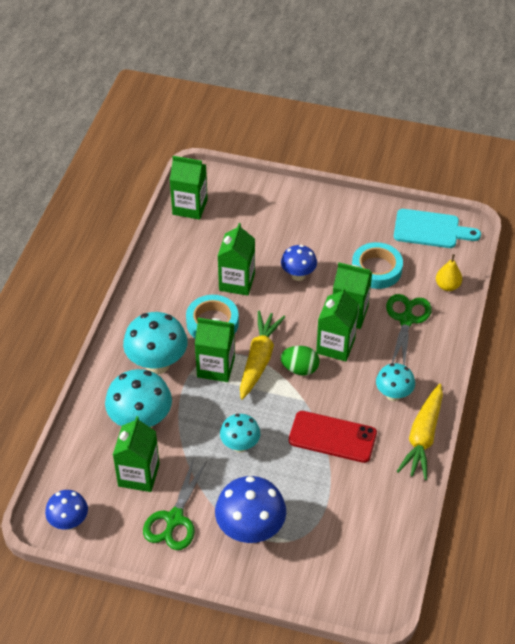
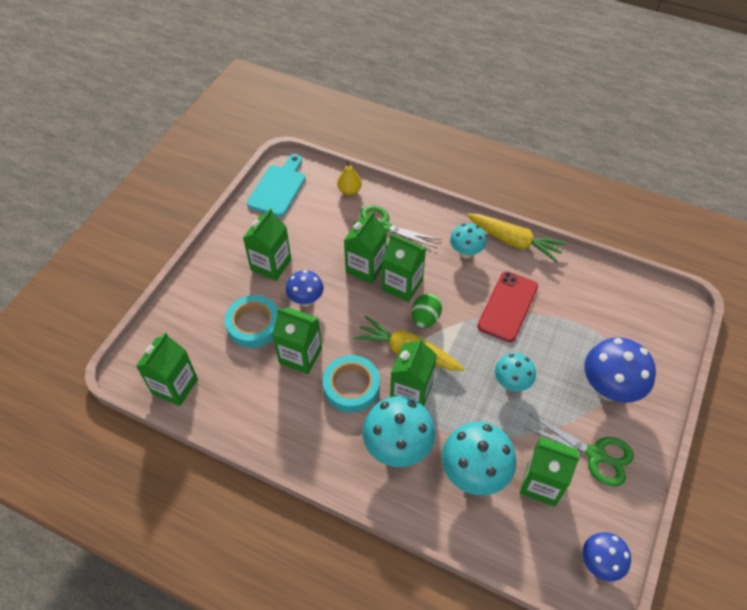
camera: 80 degrees left, 5 degrees up
turquoise tape [352,242,403,289] -> turquoise tape moved to [225,295,278,348]
none -> green carton [243,208,292,281]

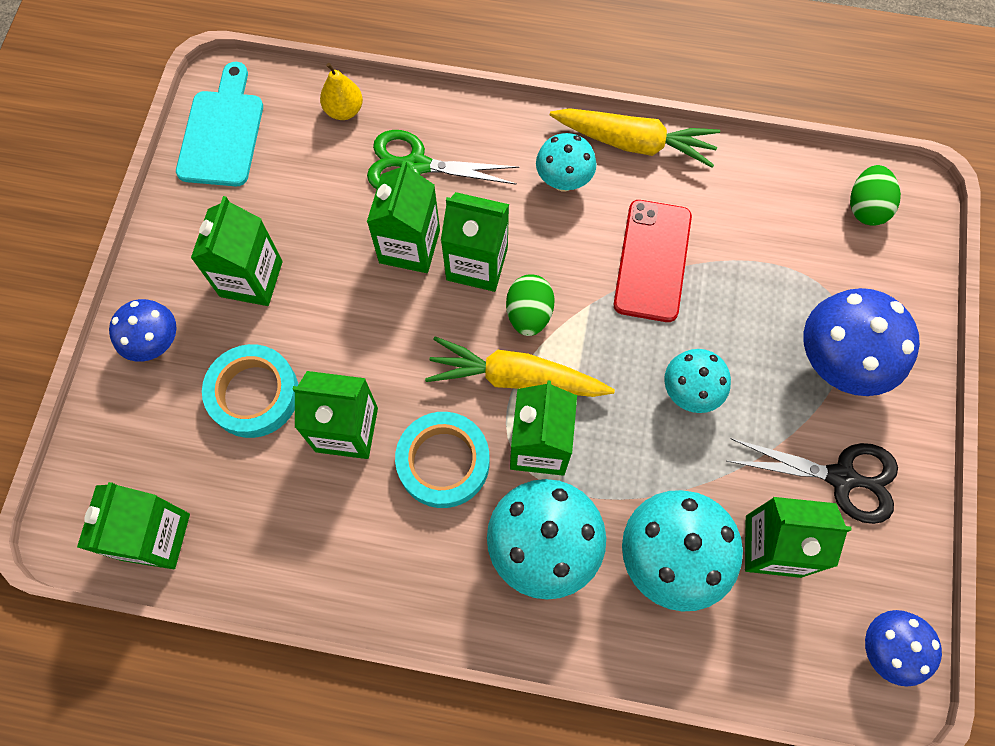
camera: 15 degrees left, 15 degrees up
blue mushroom [286,270,324,307] -> blue mushroom moved to [109,299,177,362]
green scissors [524,415,634,487] -> black scissors [727,438,898,524]
none -> green egg [850,165,901,226]

